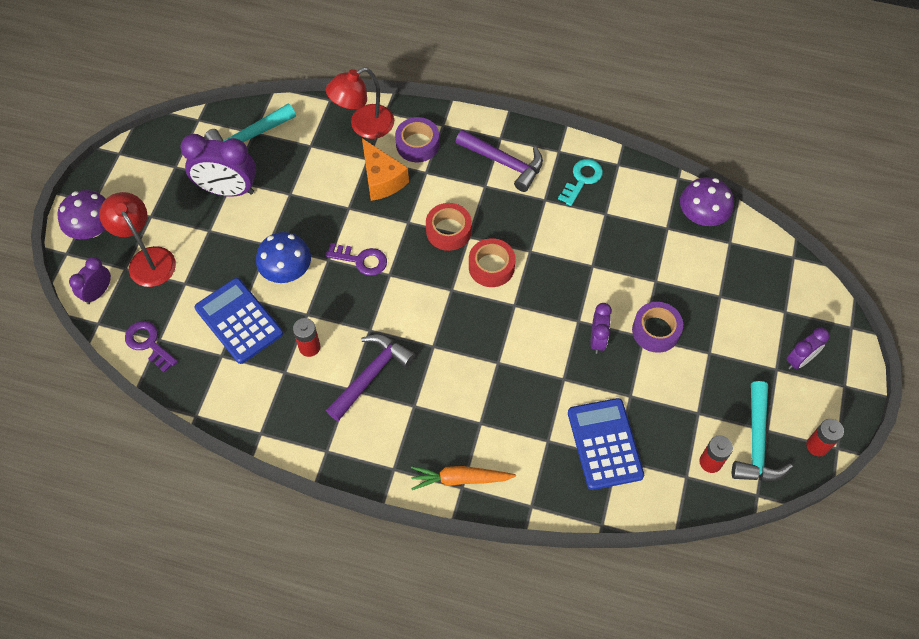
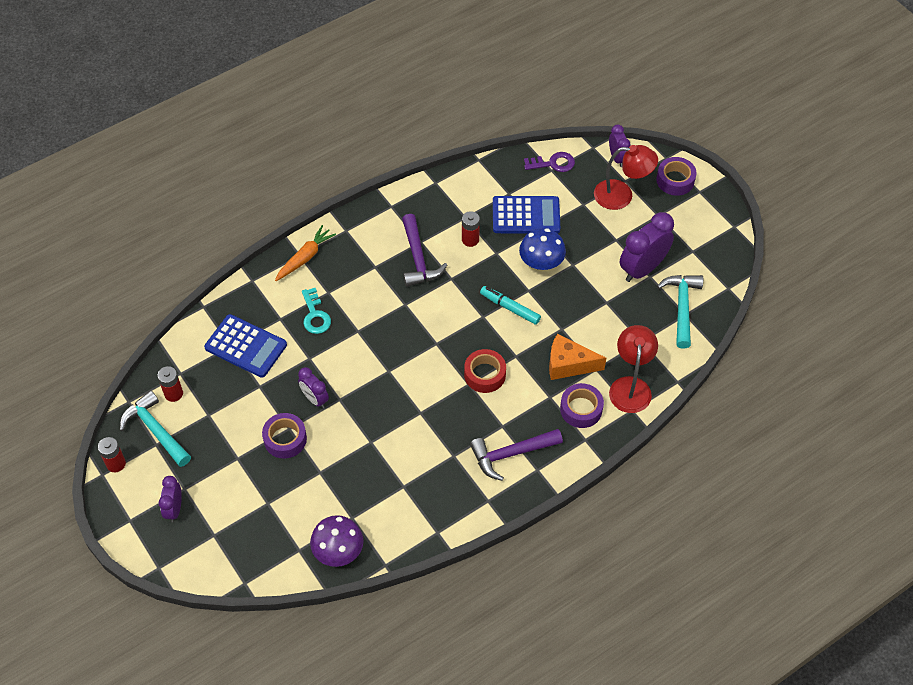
camera: 130 degrees right, 5 degrees down
purple mushroom [57,190,106,239] -> purple tape [656,157,696,196]
purple key [325,243,387,276] -> turquoise marker [480,286,541,325]
red tape [469,238,515,287] -> none
turquoise key [558,159,603,206] -> turquoise key moved to [302,288,331,334]

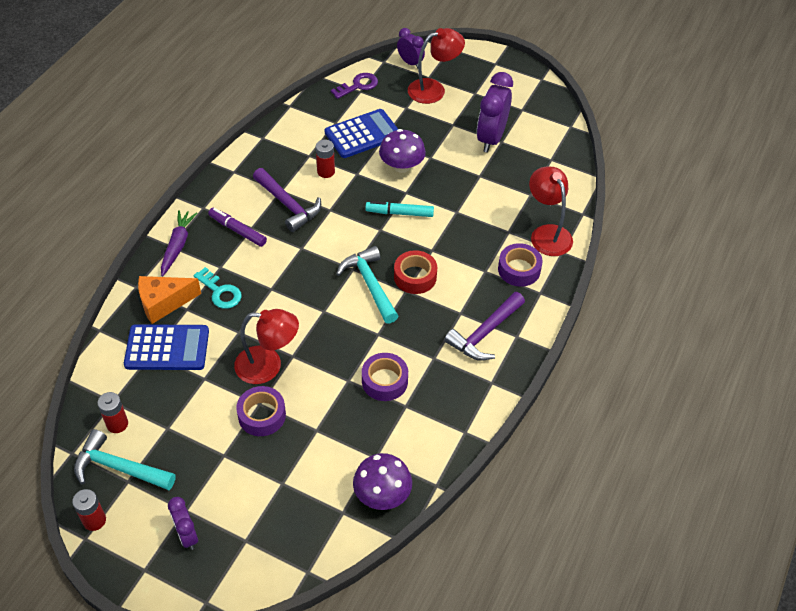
camera: 30 degrees left, 5 degrees down
orange carrot [275,225,336,281] -> purple carrot [161,210,197,277]
purple clock [298,367,329,408] -> red lamp [234,309,299,384]
blue mushroom [519,228,566,270] -> purple mushroom [379,129,426,173]
orange cheese [549,334,606,380] -> orange cheese moved to [138,276,201,324]
purple tape [656,157,696,196] -> purple tape moved to [362,353,408,401]
turquoise hammer [657,275,703,349] -> turquoise hammer moved to [336,246,398,324]
none -> purple marker [208,208,267,247]

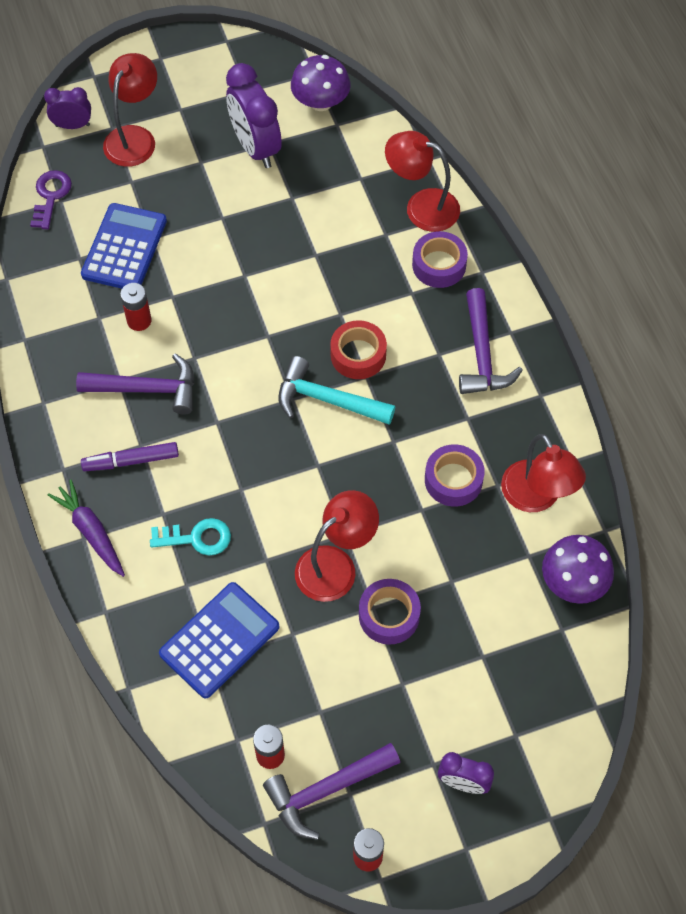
camera: 45 degrees left, 10 degrees up
turquoise hammer [74,429,176,490] -> purple hammer [263,743,400,840]
orange cheese [138,276,201,324] -> none
turquoise marker [365,201,434,217] -> none
purple mushroom [379,129,426,173] -> purple mushroom moved to [291,55,351,111]
none -> red lamp [501,434,586,512]

